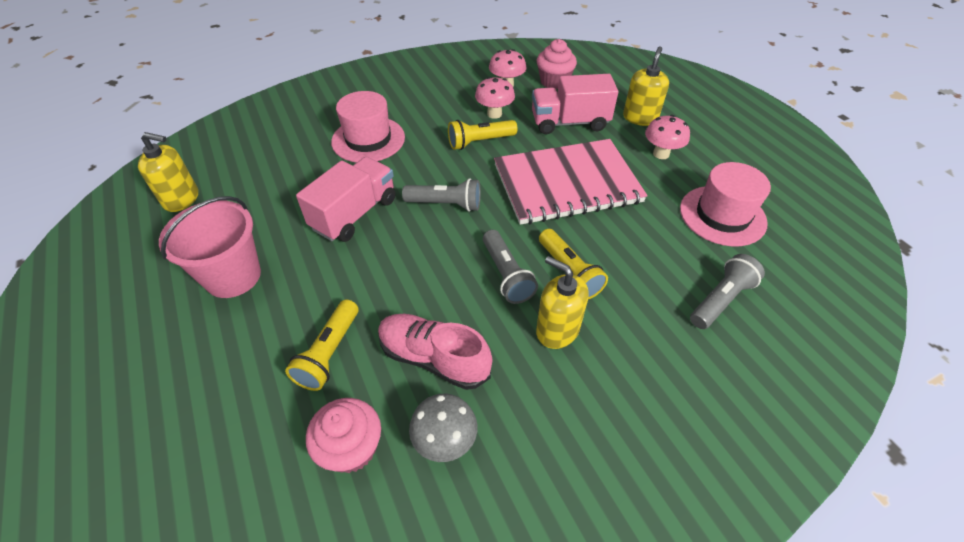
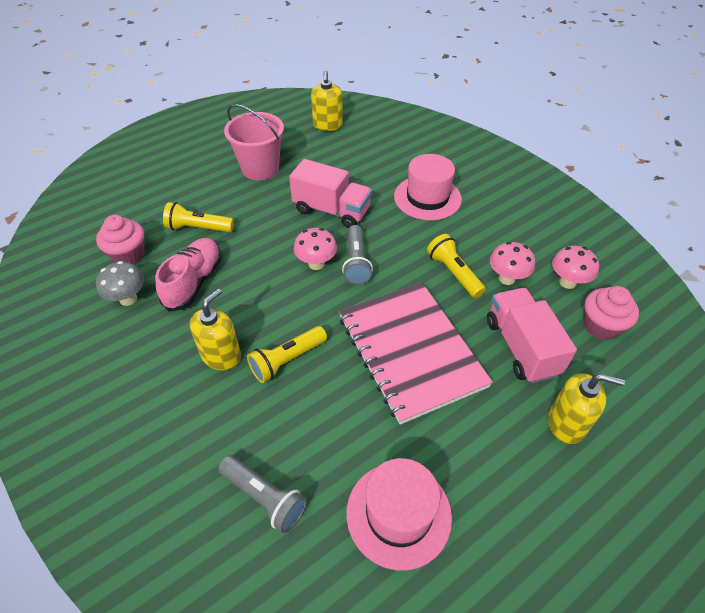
camera: 80 degrees right, 0 degrees up
grey flashlight [483,230,538,304] -> none
pink mushroom [645,115,690,159] -> pink mushroom moved to [294,228,337,270]

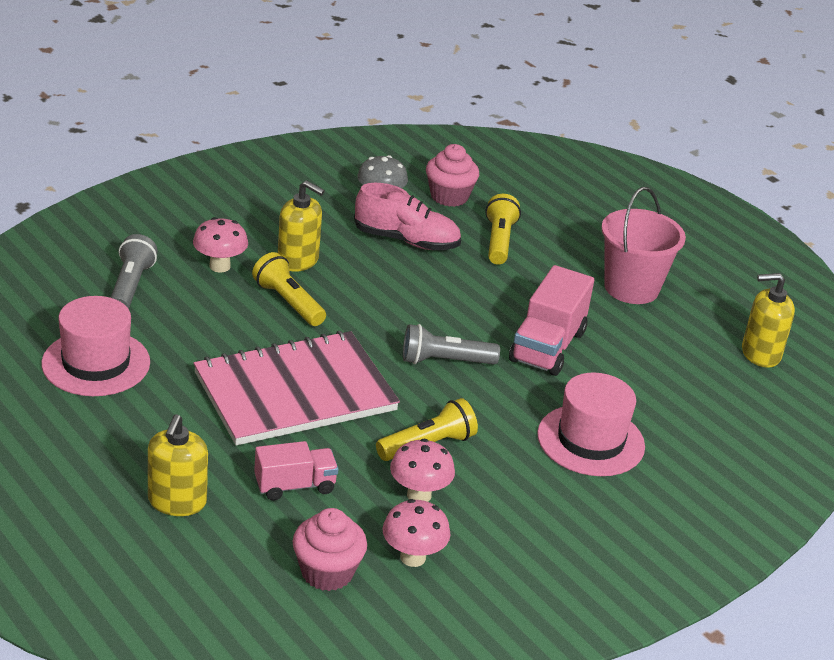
camera: 85 degrees right, 15 degrees down
grey flashlight [218,455,307,533] -> grey flashlight turned 150 degrees clockwise [110,234,158,309]
pink mushroom [294,228,337,270] -> pink mushroom moved to [193,217,248,273]
pink truck [487,288,577,383] -> pink truck [254,441,338,501], size x0.63

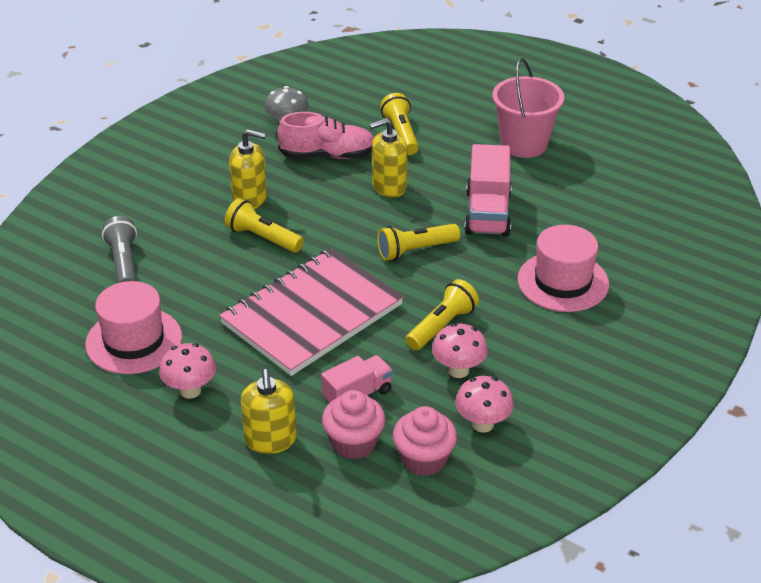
camera: 15 degrees left, 5 degrees up
pink mushroom [193,217,248,273] -> pink mushroom moved to [159,343,216,399]
grey flashlight [403,324,500,365] -> yellow flashlight [377,224,460,261]
pink cupcake [426,144,479,207] -> pink cupcake moved to [322,390,386,459]
yellow soap dispenser [742,273,795,368] -> yellow soap dispenser moved to [369,118,408,198]

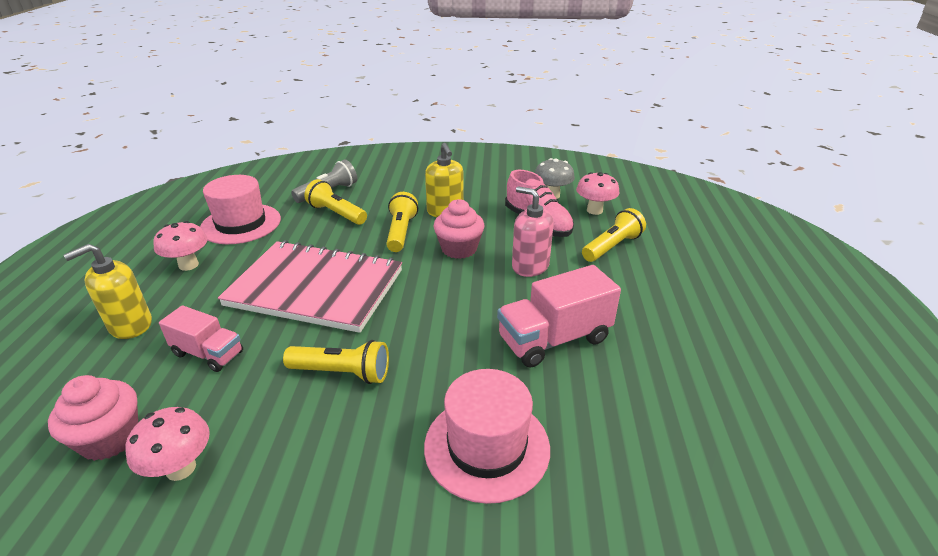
camera: 60 degrees right, 5 degrees down
pink cupcake [322,390,386,459] -> pink cupcake moved to [433,199,484,259]
yellow soap dispenser [369,118,408,198] -> pink soap dispenser [512,186,554,277]
yellow flashlight [377,224,460,261] -> yellow flashlight moved to [304,179,367,225]
pink mushroom [432,323,488,378] -> pink mushroom moved to [576,172,619,215]
pink bucket [492,58,564,158] -> none

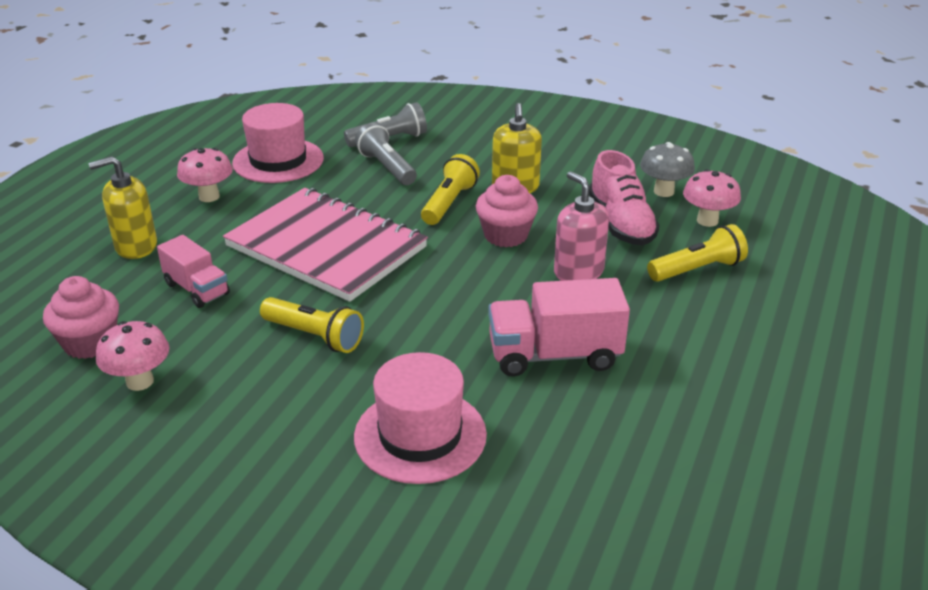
camera: 20 degrees right, 0 degrees up
yellow flashlight [304,179,367,225] -> grey flashlight [355,123,417,185]

